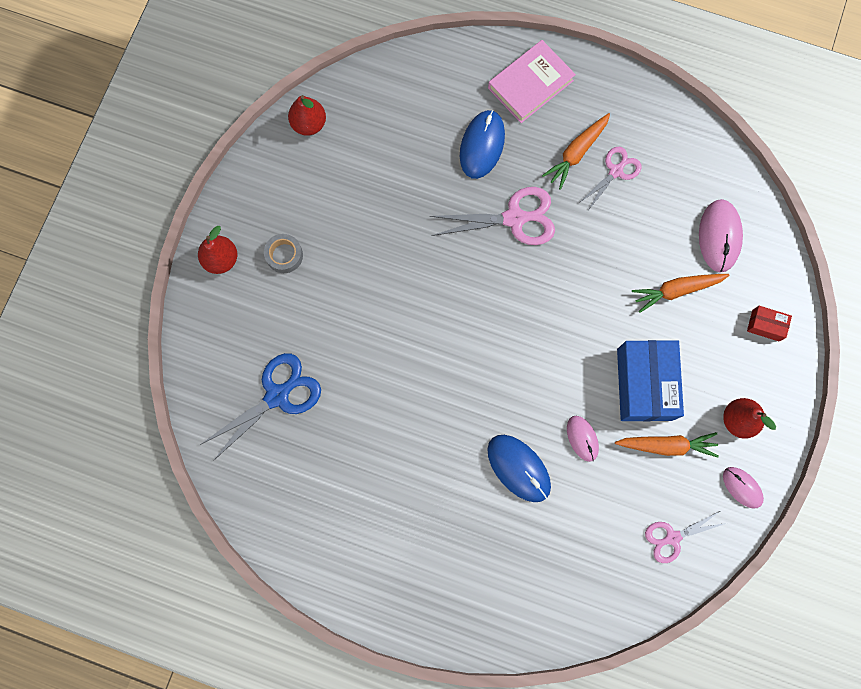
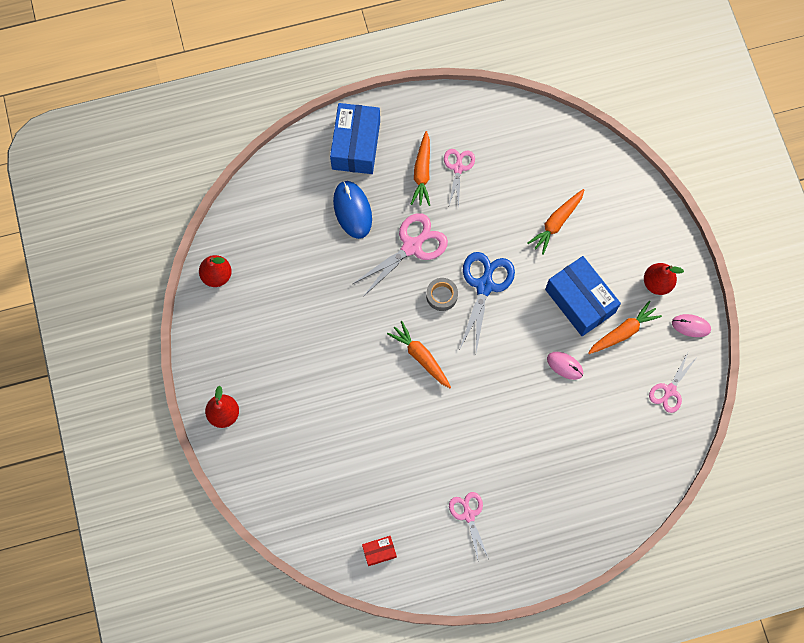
camera: 35 degrees left, 5 degrees down
blue scissors [200,353,321,461] -> blue scissors moved to [460,252,515,352]
grey tape [264,234,303,273] -> grey tape moved to [426,278,458,311]
blue mouse [487,435,551,502] -> none
pink book [488,40,576,123] -> blue box [330,103,380,174]
pink mouse [699,199,743,272] -> none
red box [747,306,792,342] -> red box moved to [362,536,397,566]
none -> orange carrot [387,321,451,388]
none -> pink scissors [449,492,489,559]

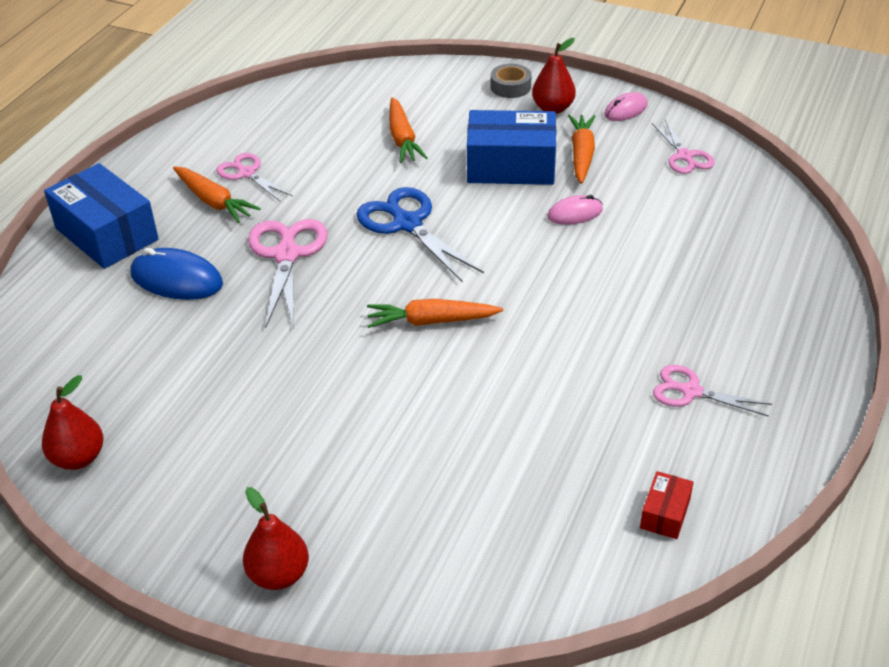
camera: 50 degrees left, 30 degrees down
grey tape [426,278,458,311] -> grey tape moved to [490,64,532,98]

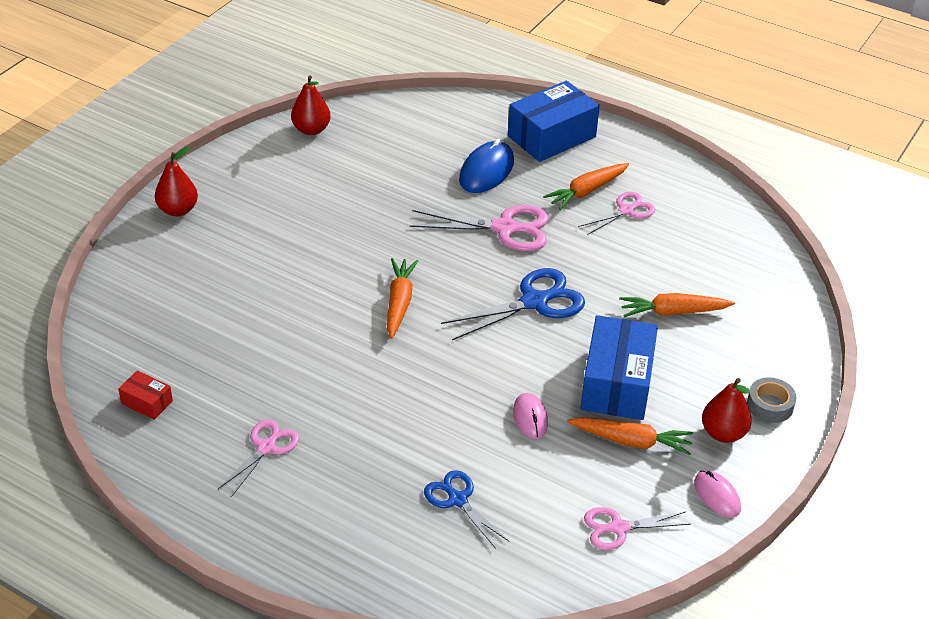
camera: 95 degrees right, 0 degrees up
none -> blue scissors [424,470,509,549]

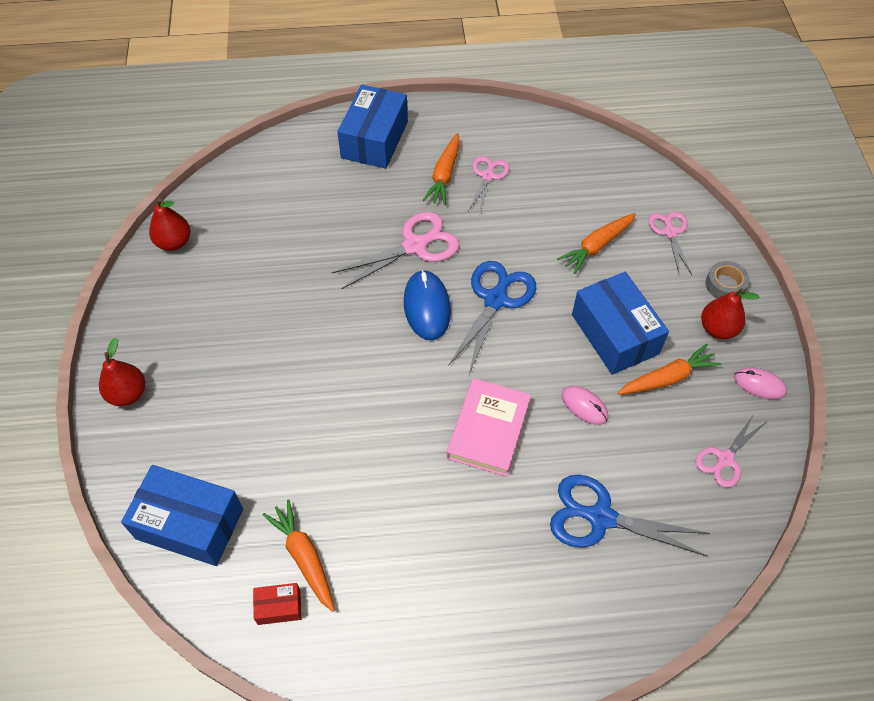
camera: 35 degrees left, 15 degrees up
pink scissors [218,420,299,497] -> pink scissors moved to [648,211,692,275]
orange carrot [387,258,418,339] -> orange carrot moved to [263,499,335,612]
blue scissors [424,470,509,549] -> blue scissors [550,475,710,556], size x1.61
blue mouse [459,138,514,193] -> blue mouse moved to [404,269,451,340]
none -> blue box [121,465,243,566]
none -> pink book [447,378,531,477]

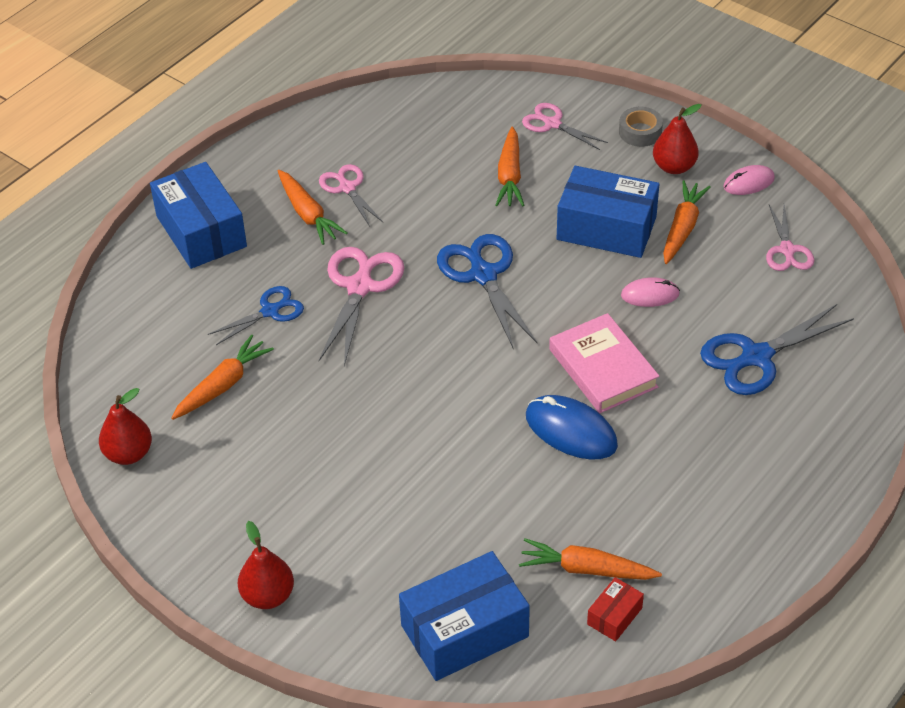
camera: 45 degrees left, 10 degrees down
blue mouse [404,269,451,340] -> blue mouse moved to [526,395,618,459]
none -> orange carrot [171,335,274,420]
none -> blue scissors [208,286,304,345]

